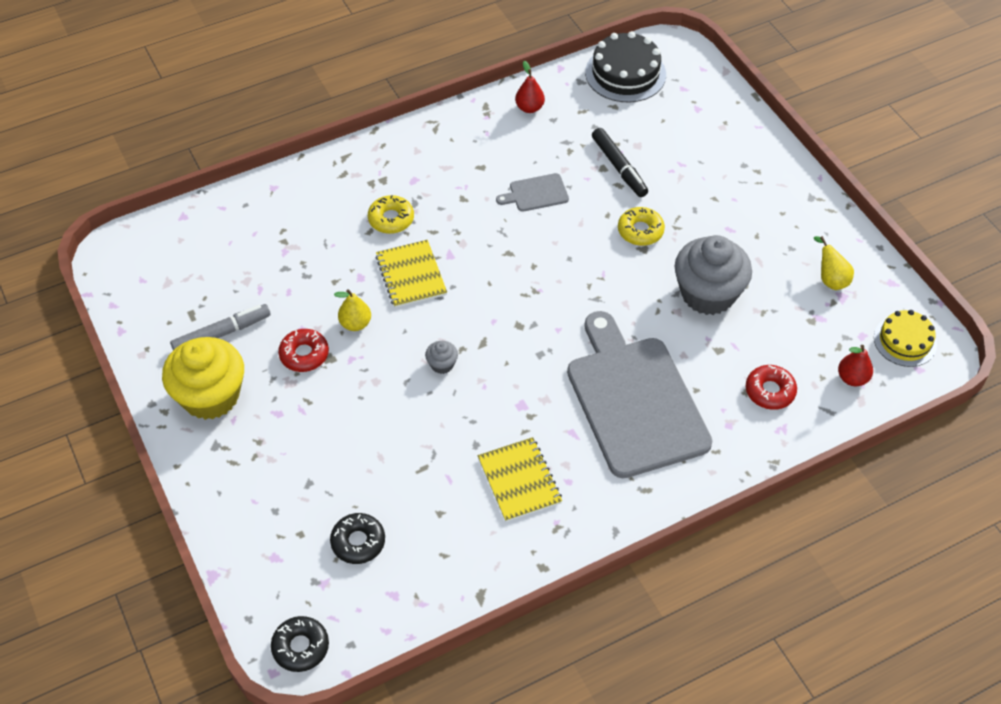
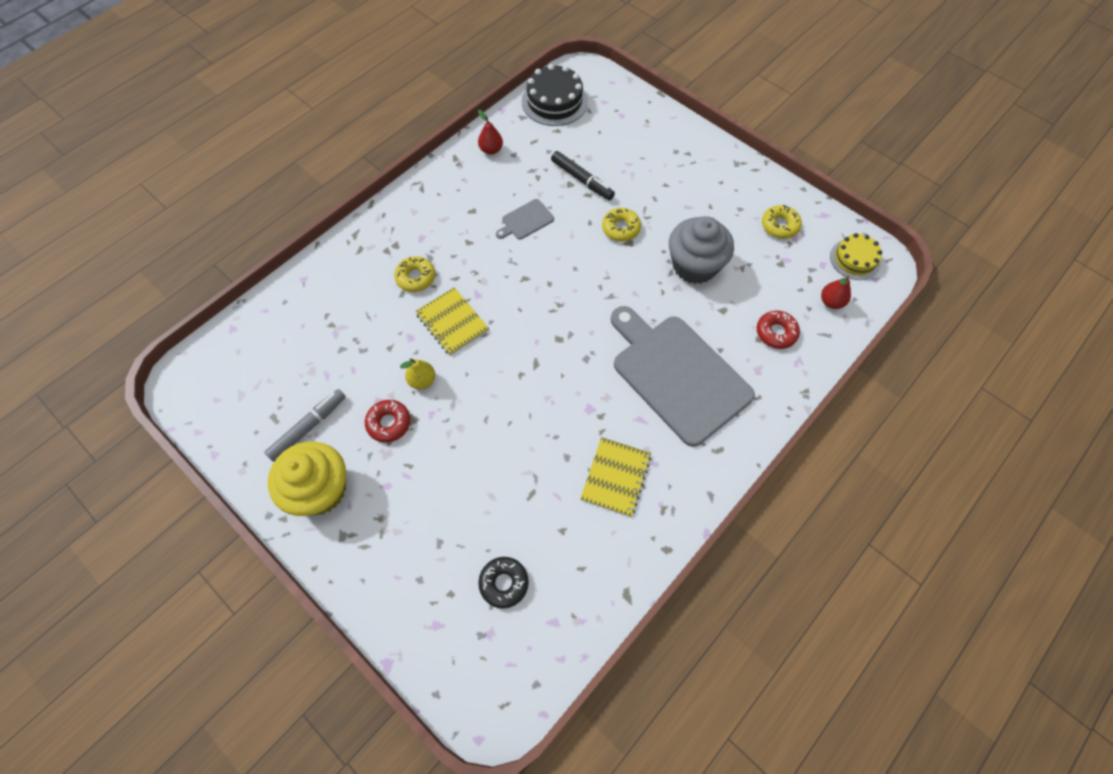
camera: 20 degrees left, 10 degrees up
black donut [271,616,329,672] -> none
grey cupcake [425,341,458,374] -> none
yellow notebook [478,437,562,522] -> yellow notebook turned 60 degrees clockwise [580,437,651,517]
yellow pear [814,236,854,290] -> yellow donut [762,205,802,239]

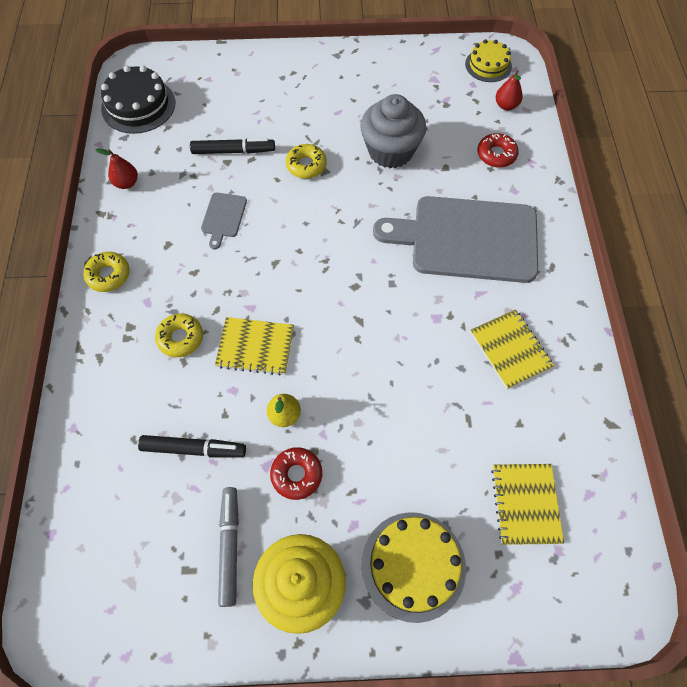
camera: 45 degrees left, 0 degrees up
black donut [478,557,529,609] -> yellow notebook [491,464,564,545]
yellow donut [762,205,802,239] -> yellow donut moved to [83,252,130,292]
none -> black marker [138,435,246,458]
none -> yellow cake [362,512,466,623]

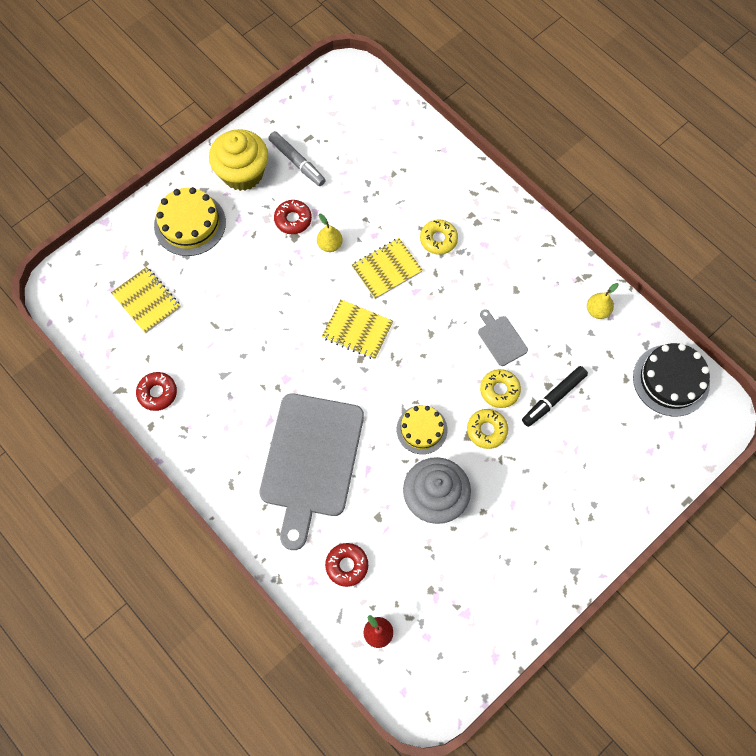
camera: 140 degrees right, 5 degrees up
yellow donut [83,252,130,292] -> yellow donut moved to [480,369,521,408]
red pear [95,148,138,189] -> yellow pear [587,283,619,319]
black marker [138,435,246,458] -> none
grey cutting board [373,196,538,283] -> grey cutting board turned 135 degrees clockwise [260,393,364,550]
yellow cake [465,39,512,82] -> yellow cake moved to [397,405,448,454]
yellow notebook [471,309,554,389] -> yellow notebook moved to [322,299,393,360]
none -> red donut [136,372,177,411]

